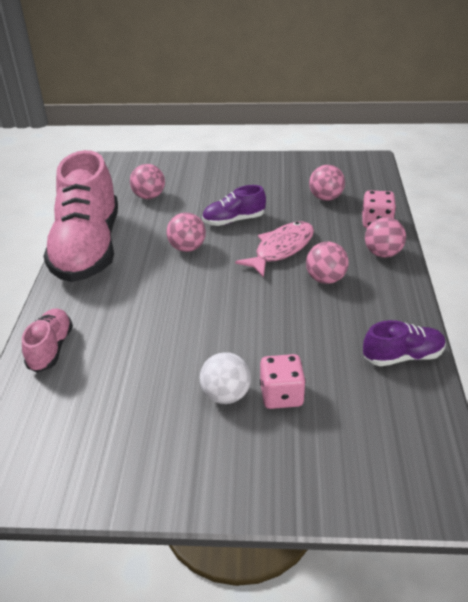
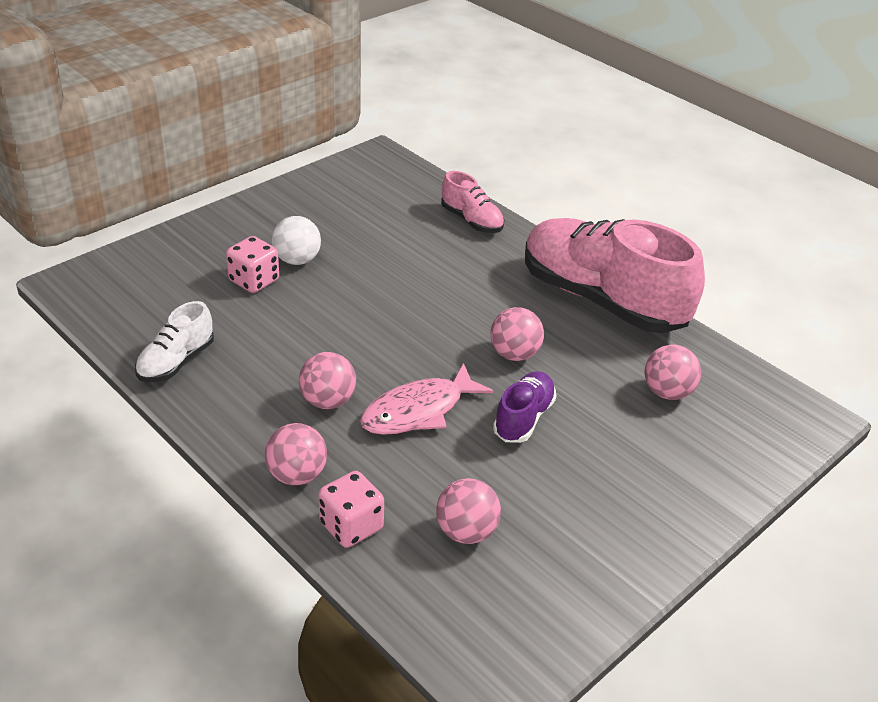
camera: 130 degrees right, 0 degrees up
pink fish [235,221,314,277] -> pink fish turned 60 degrees clockwise [360,363,493,435]
purple shoe [363,320,446,366] -> white shoe [135,301,214,382]

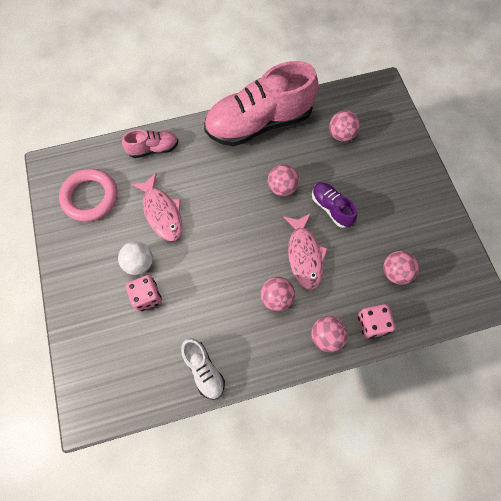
camera: 60 degrees left, 30 degrees up
none -> pink ring [59,168,118,222]
none -> pink fish [131,173,182,241]

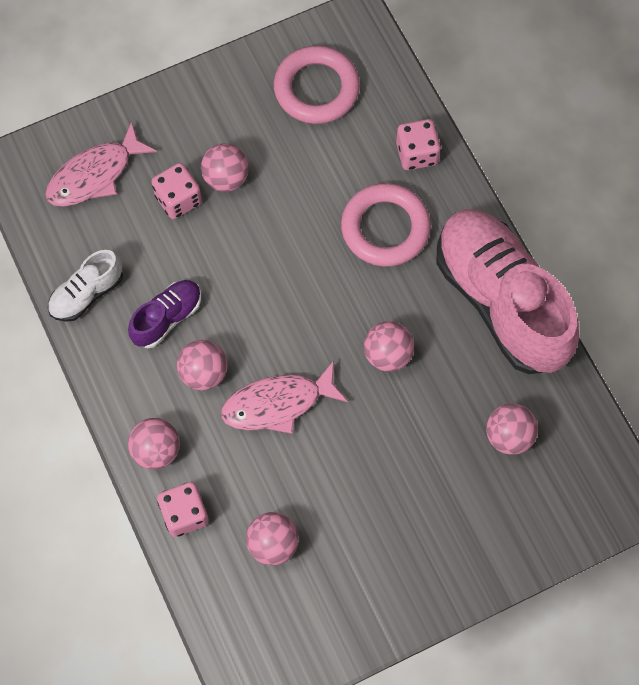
camera: 80 degrees right, 0 degrees up
white ball [118,241,153,275] -> pink ball [201,143,249,192]
pink shoe [122,130,178,158] -> pink dice [396,119,441,170]
pink fish [131,173,182,241] -> pink fish moved to [45,121,157,207]
purple shoe [312,182,357,228] -> purple shoe moved to [128,280,201,348]
none -> pink ring [341,183,431,267]

